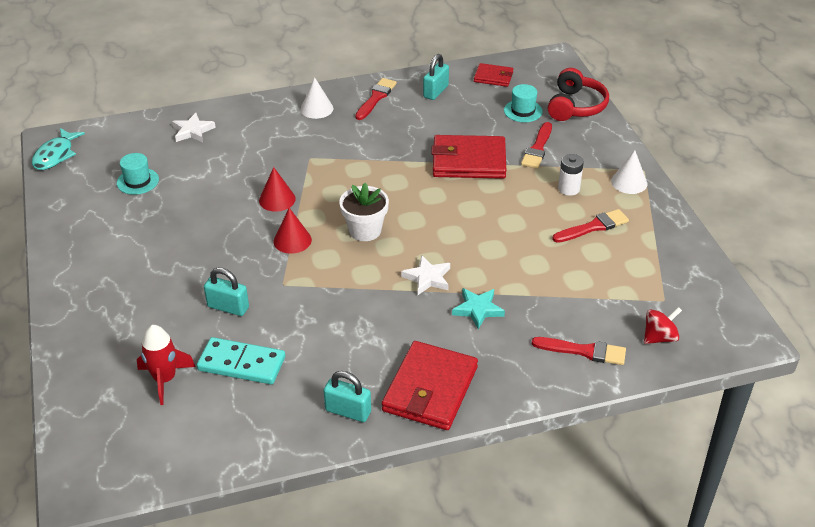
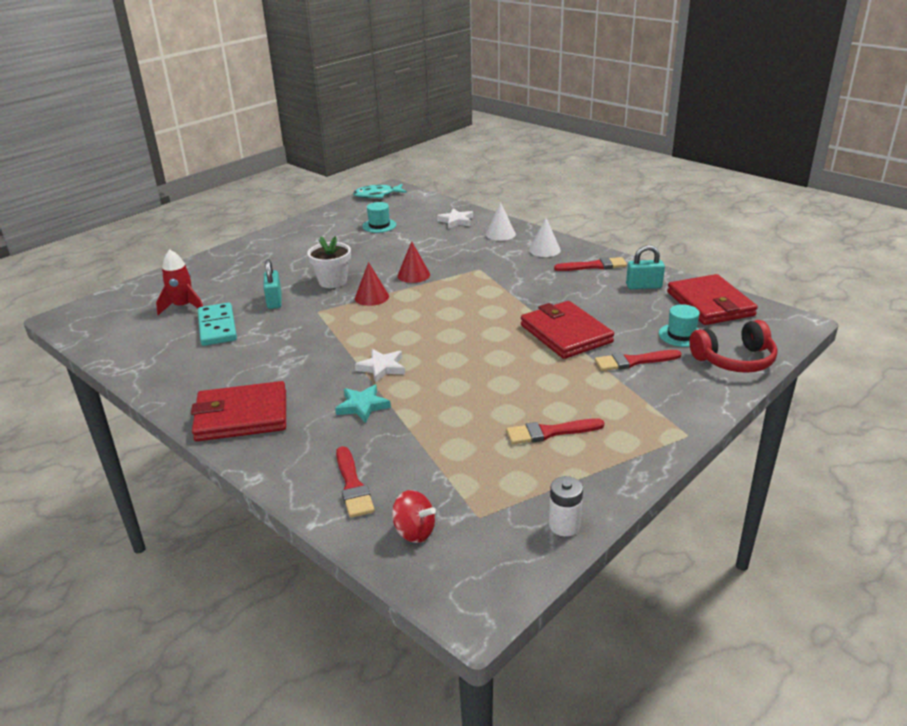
camera: 60 degrees right, 10 degrees down
turquoise padlock [323,371,371,422] -> none
white flower pot [339,183,389,241] -> white flower pot moved to [307,236,351,288]
red wallet [474,63,513,87] -> red wallet [667,274,758,325], size x1.85
red brush [552,209,629,243] -> red brush turned 135 degrees clockwise [506,418,604,444]
white battery [558,154,584,196] -> white battery moved to [549,476,583,536]
white cone [611,150,647,194] -> white cone moved to [486,202,516,241]

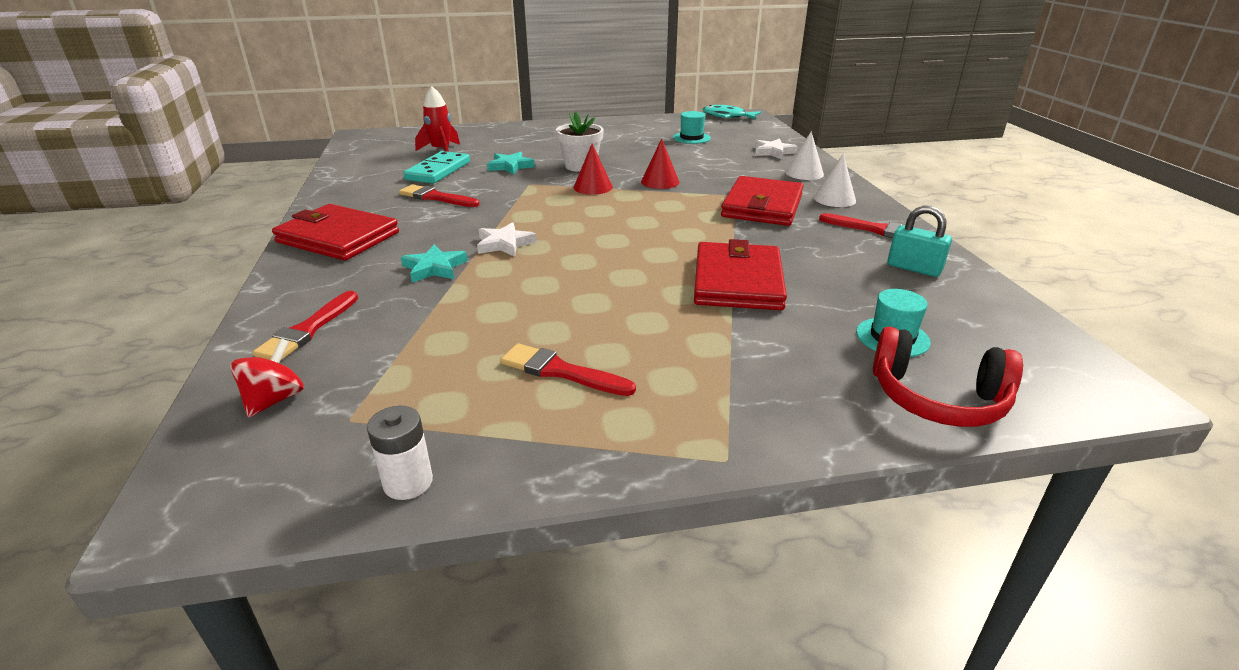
camera: 35 degrees right, 0 degrees up
turquoise padlock [263,259,282,309] -> turquoise star [487,152,535,174]
red spinning top [392,490,436,543] -> red spinning top turned 135 degrees counterclockwise [230,339,304,418]
red brush [595,350,682,371] -> red brush moved to [399,184,479,207]
red wallet [667,274,758,325] -> red wallet moved to [721,176,804,226]

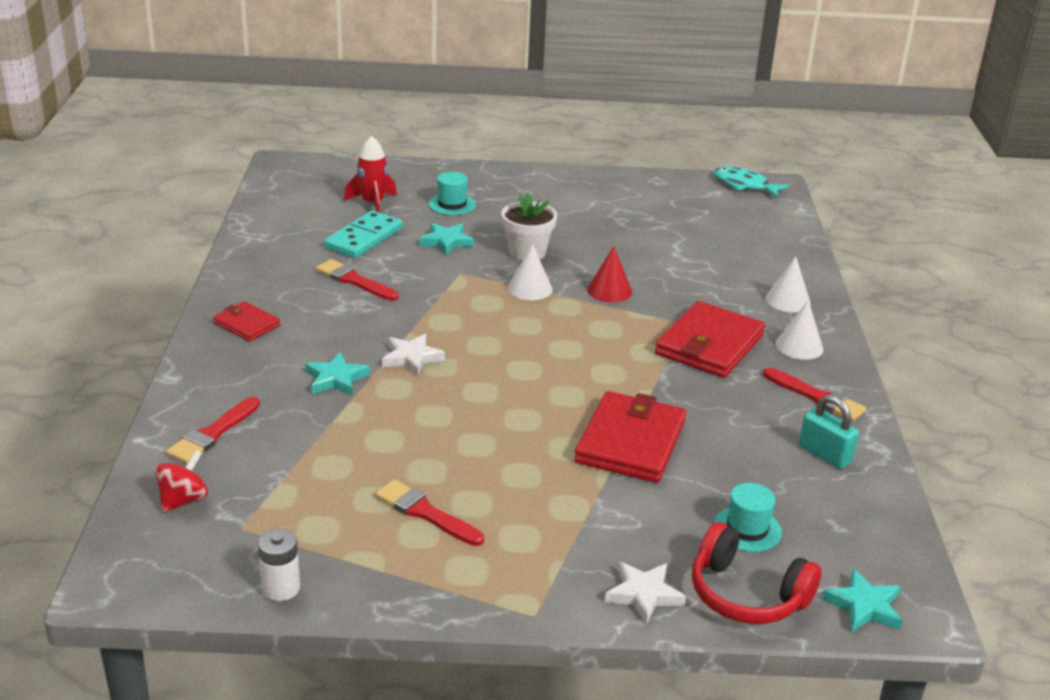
camera: 10 degrees right, 0 degrees up
red wallet [272,204,399,261] -> red wallet [213,301,280,342], size x0.54
red cone [574,144,613,195] -> white cone [508,244,553,300]
turquoise hat [673,111,711,144] -> turquoise hat moved to [429,172,476,215]
white star [754,139,798,159] -> white star moved to [605,561,686,625]
none -> turquoise star [822,569,902,632]

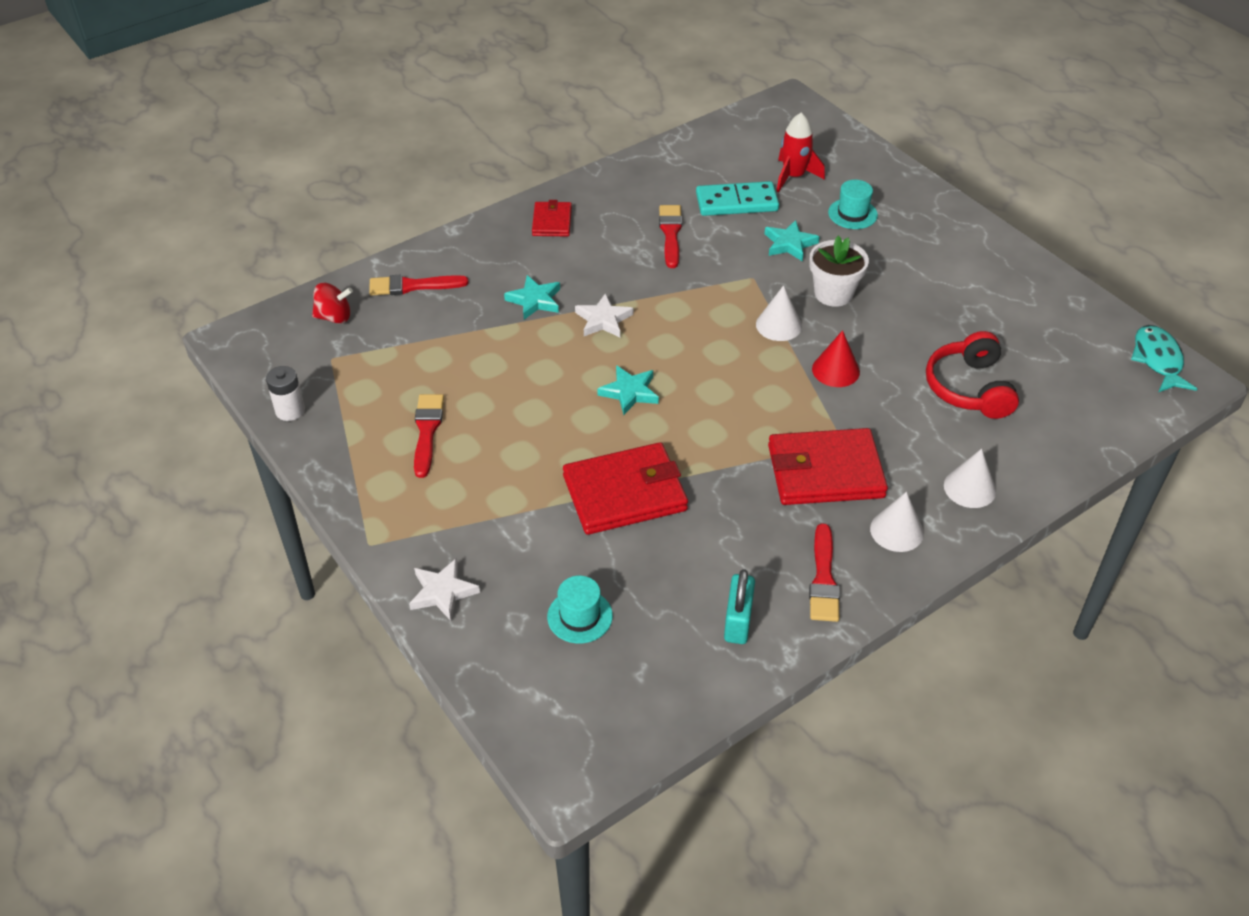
camera: 55 degrees right, 15 degrees up
red headphones [692,522,822,624] -> red headphones moved to [926,331,1019,419]
turquoise star [822,569,902,632] -> turquoise star moved to [597,365,659,415]

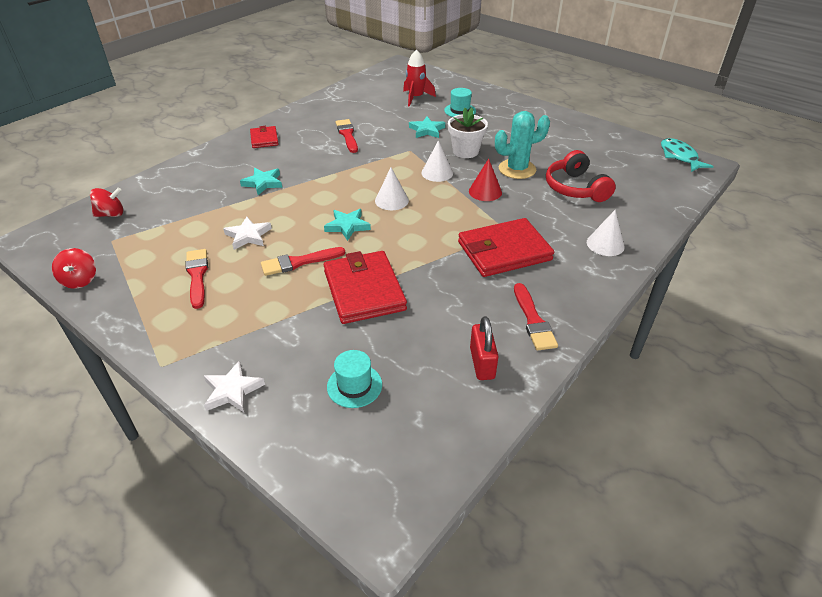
camera: 15 degrees left, 5 degrees down
white battery [266,366,305,421] -> red spinning top [52,248,96,289]
red brush [369,275,469,296] -> red brush moved to [261,247,345,276]
red wallet [563,442,688,535] -> red wallet turned 75 degrees counterclockwise [324,251,407,324]
white star [575,293,633,337] -> white star moved to [223,216,272,250]
turquoise domino [696,181,779,216] -> none
turquoise padlock [724,569,755,644] -> red padlock [470,316,499,380]
white cone [870,492,924,552] -> white cone moved to [375,168,409,210]
none -> turquoise cactus [495,111,550,179]

